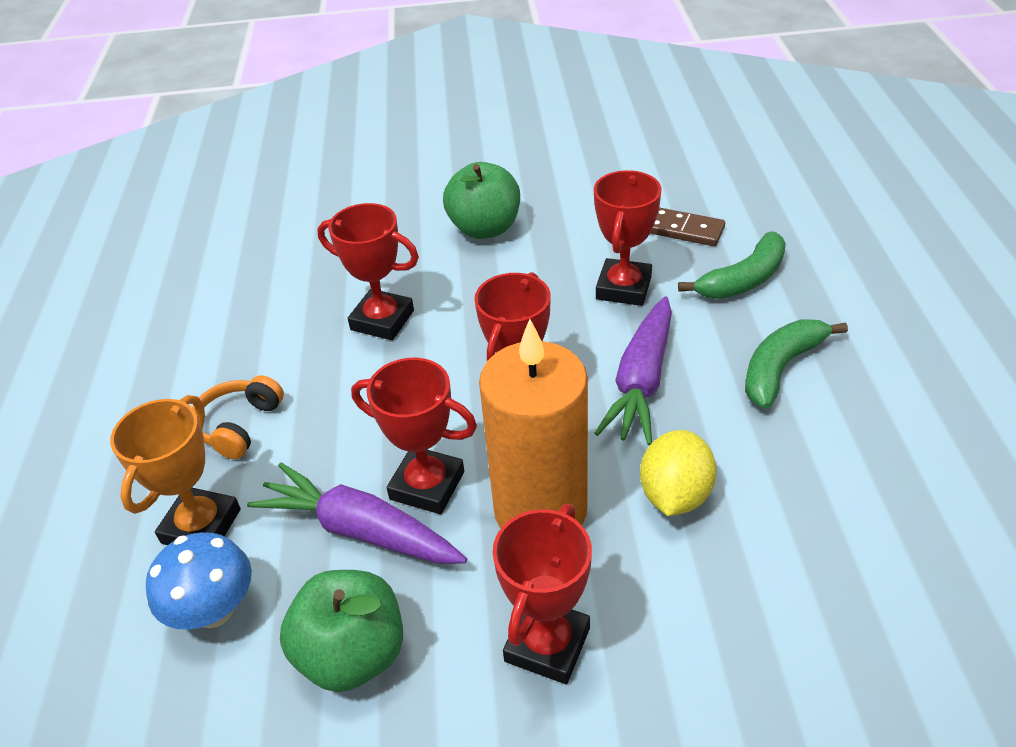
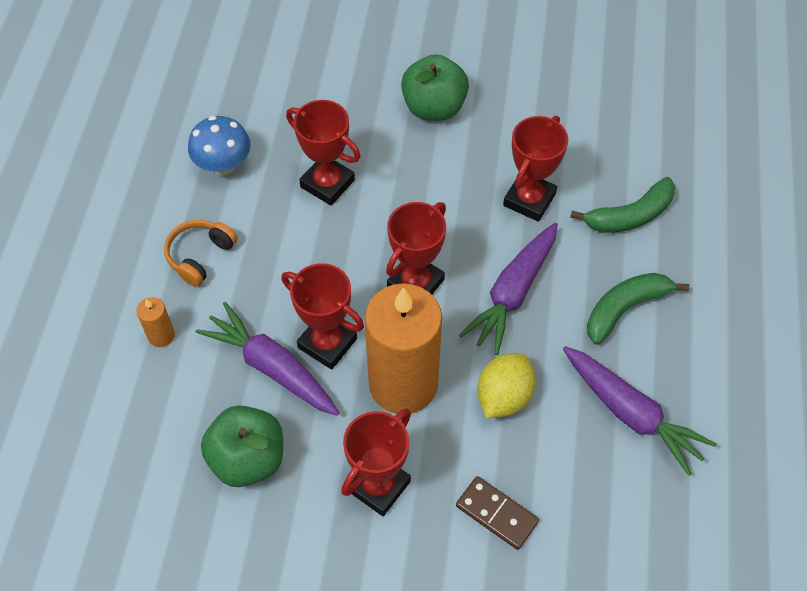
camera: 10 degrees right, 15 degrees up
orange trophy [110,395,241,545] -> orange candle [136,297,175,347]
blue mushroom [146,532,252,630] -> blue mushroom moved to [188,116,251,175]
brown domino [650,207,725,246] -> brown domino moved to [456,476,539,550]
none -> purple carrot [563,346,717,476]

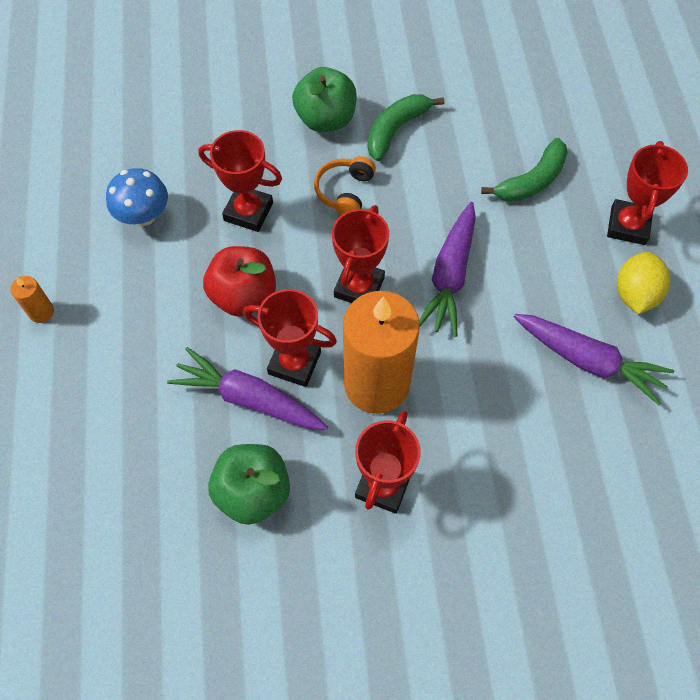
camera: 15 degrees left, 5 degrees up
orange candle [136,297,175,347] -> orange candle moved to [10,276,54,323]
orange headphones [164,220,238,287] -> orange headphones moved to [314,156,376,215]
brown domino [456,476,539,550] -> none
yellow lemon [477,353,535,418] -> yellow lemon moved to [617,251,670,314]
red trophy [503,116,568,222] -> red trophy moved to [607,141,688,245]
green banana [587,273,689,345] -> green banana moved to [368,94,444,161]
none -> red apple [203,246,276,317]

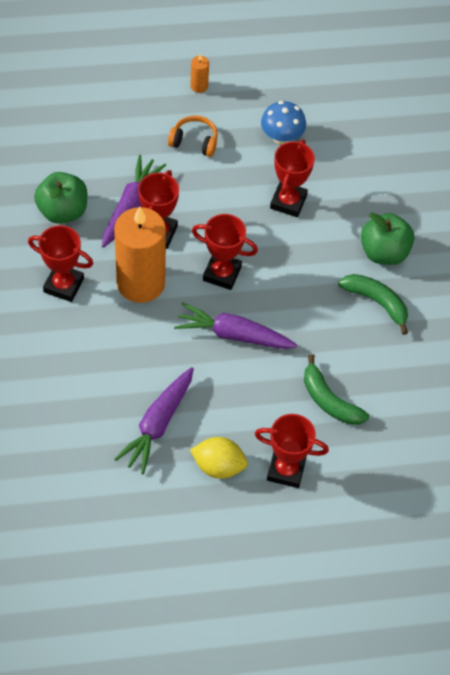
camera: 85 degrees right, 5 degrees down
red apple [203,246,276,317] -> none
orange headphones [314,156,376,215] -> orange headphones moved to [168,115,218,157]

